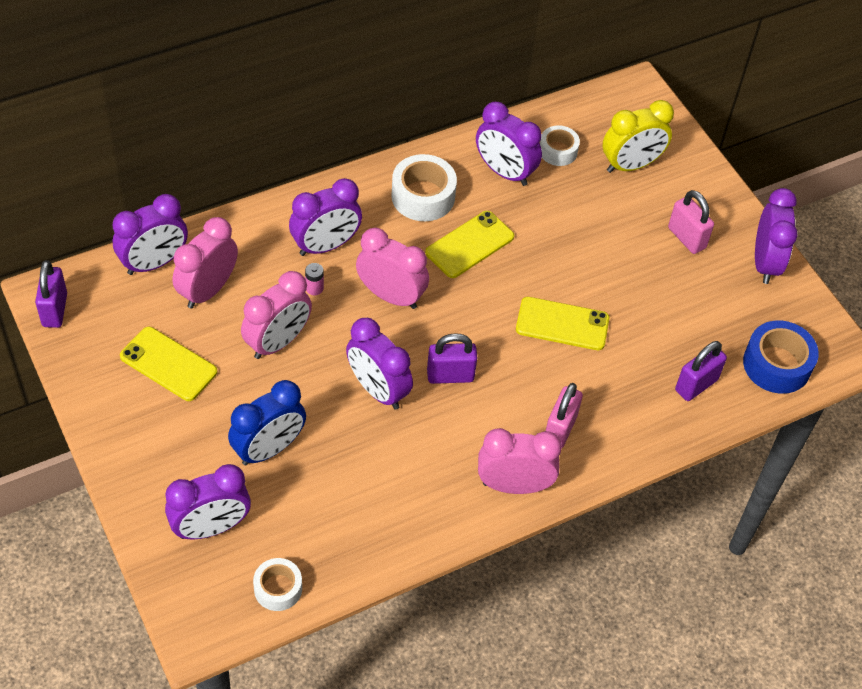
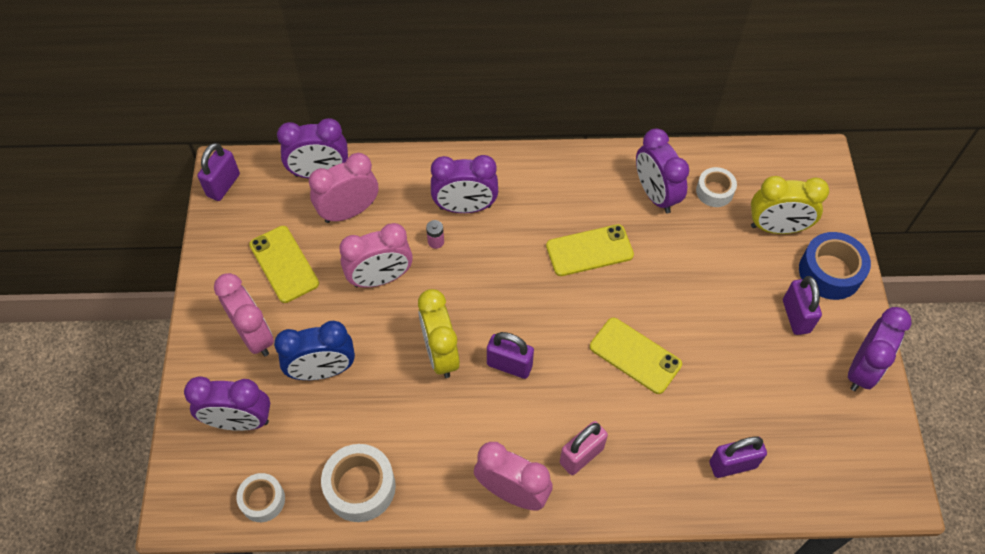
camera: 30 degrees right, 5 degrees up
purple clock [346,318,413,410] -> yellow clock [418,289,460,378]
pink clock [356,228,429,309] -> pink clock moved to [214,273,274,356]
white tape [391,154,457,221] -> white tape moved to [321,444,396,522]
pink padlock [668,190,714,254] -> purple padlock [783,276,822,335]
blue tape [743,320,819,394] -> blue tape moved to [799,232,871,300]

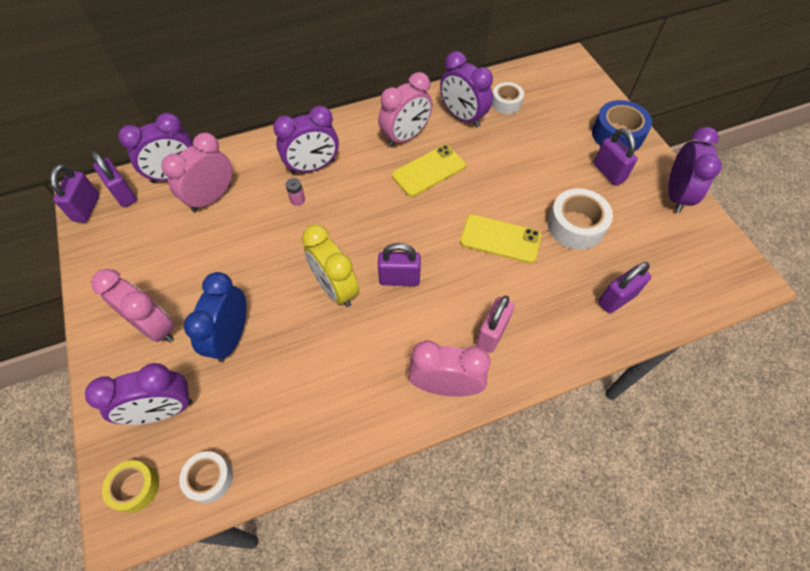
camera: 20 degrees left, 0 degrees up
yellow phone [249,226,319,303] -> none
blue clock [274,321,355,380] -> blue clock turned 135 degrees clockwise [184,272,247,362]
white tape [321,444,396,522] -> white tape moved to [548,188,613,250]
pink clock [339,223,413,288] -> pink clock moved to [378,72,432,147]
yellow clock [751,176,829,234] -> none
none -> purple padlock [91,151,137,207]
none -> yellow tape [102,460,159,513]

